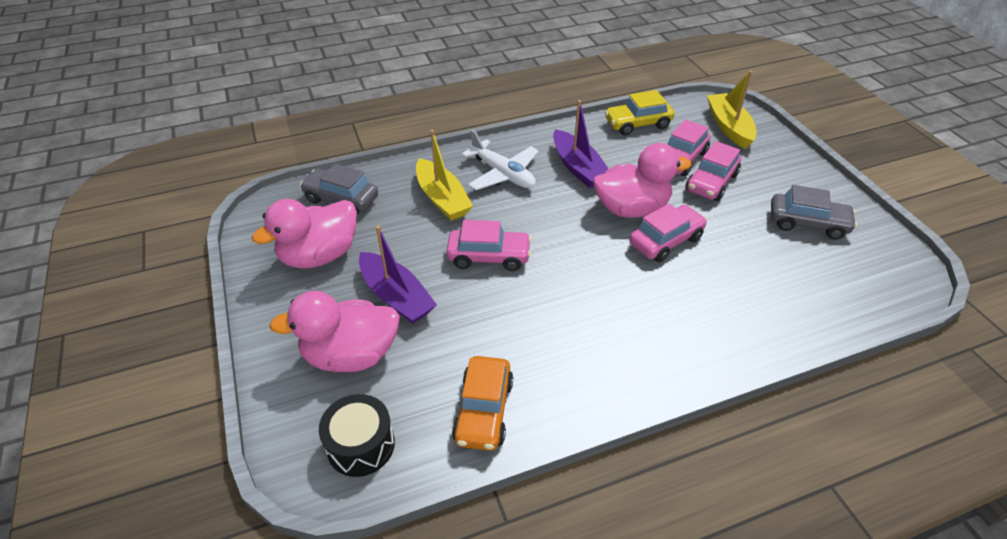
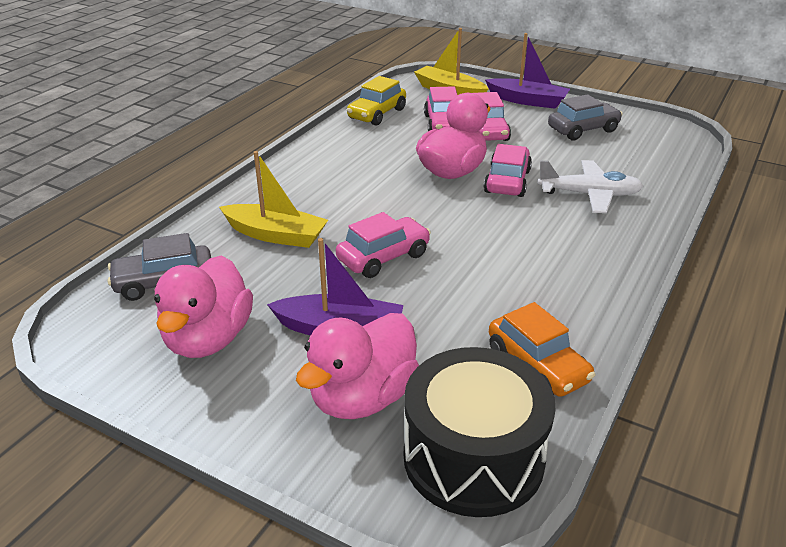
camera: 40 degrees left, 10 degrees down
black drum [319,394,395,477] -> black drum [404,347,555,517], size x1.69
white plane [461,130,539,190] -> white plane moved to [537,160,643,213]
purple boat [553,100,608,188] -> purple boat moved to [485,33,570,109]

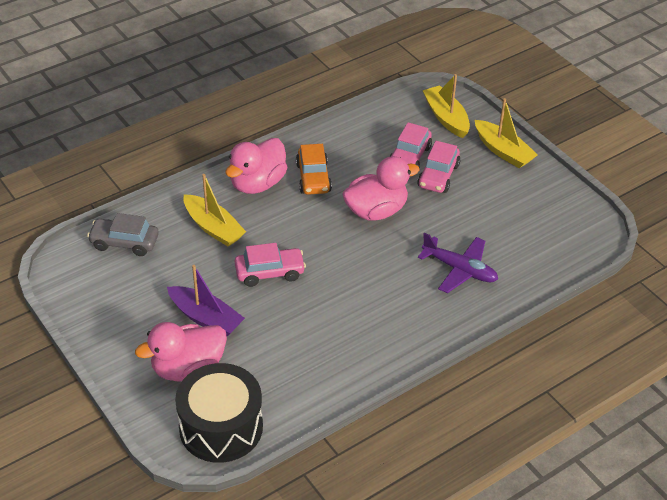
camera: 25 degrees right, 10 degrees up
pink duck [154,256,253,358] -> pink duck moved to [225,138,288,194]
yellow car [347,76,406,125] -> none
pink car [484,144,532,197] -> none
purple boat [485,33,570,109] -> yellow boat [475,98,538,168]
orange car [489,302,595,397] -> orange car moved to [296,144,332,195]
white plane [537,160,643,213] -> purple plane [418,233,498,293]
grey car [548,94,623,140] -> none

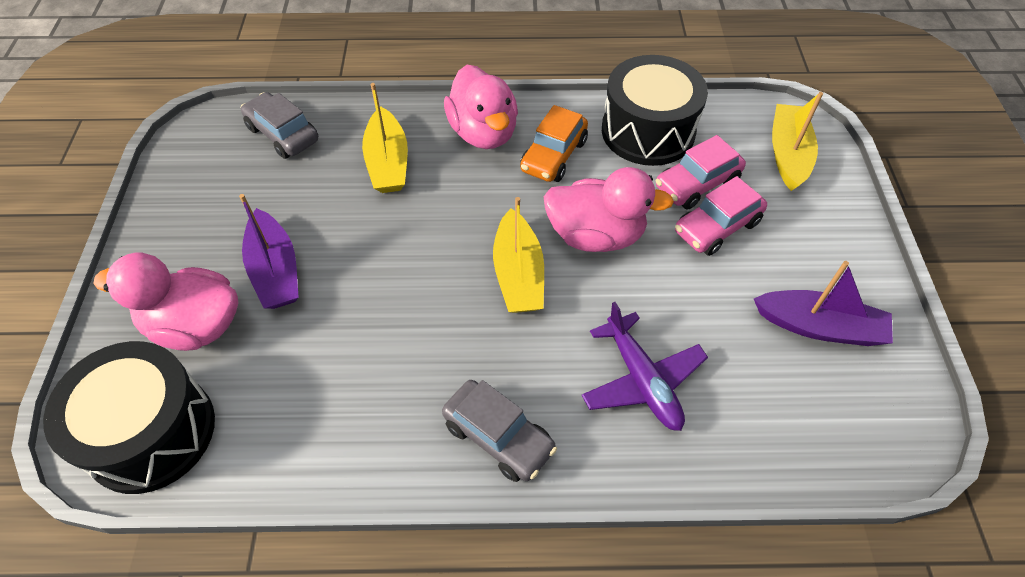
camera: 35 degrees right, 10 degrees up
pink duck [225,138,288,194] -> pink duck turned 90 degrees counterclockwise [444,65,518,149]
pink car [235,243,306,287] -> none
yellow boat [475,98,538,168] -> yellow boat moved to [493,197,544,313]
none -> grey car [442,380,557,482]
none -> black drum [602,55,708,166]
none -> purple boat [754,261,893,346]

